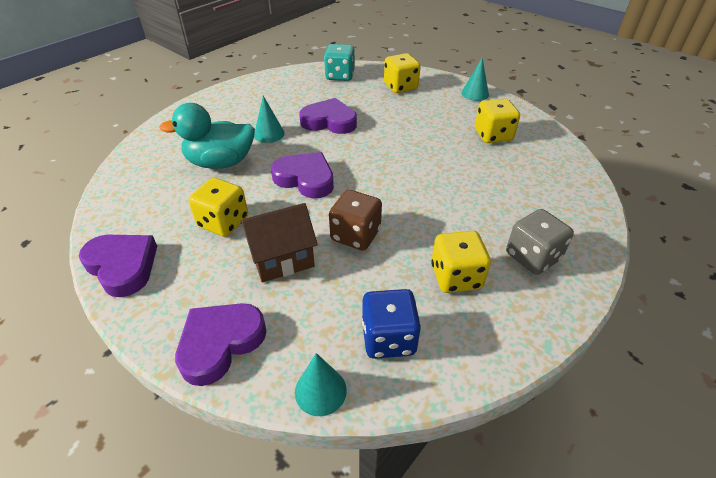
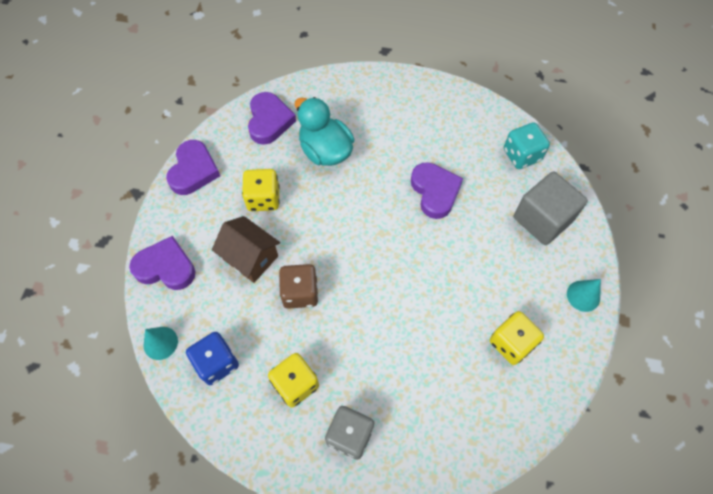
camera: 60 degrees right, 20 degrees up
turquoise cone [254,96,285,143] -> none
purple heart [271,152,334,198] -> purple heart moved to [248,92,296,145]
yellow dice [384,53,421,93] -> grey cube [514,172,588,245]

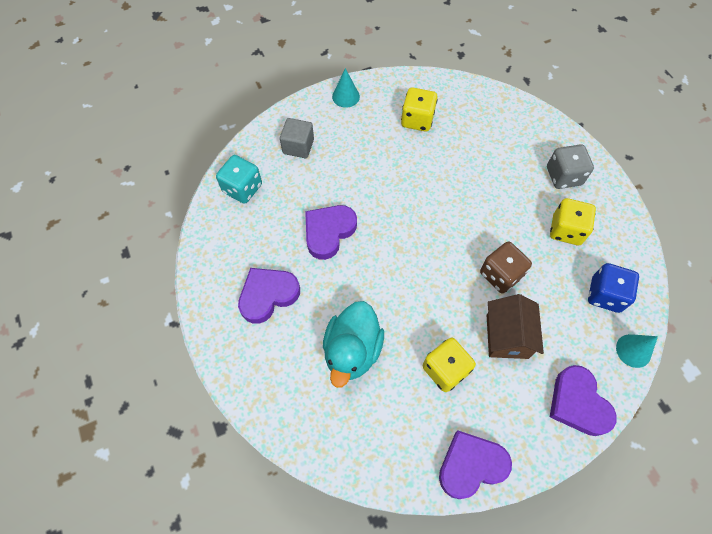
camera: 125 degrees left, 0 degrees up
purple heart [248,92,296,145] -> purple heart moved to [238,268,300,324]
grey cube [514,172,588,245] -> grey cube [280,118,314,158], size x0.63

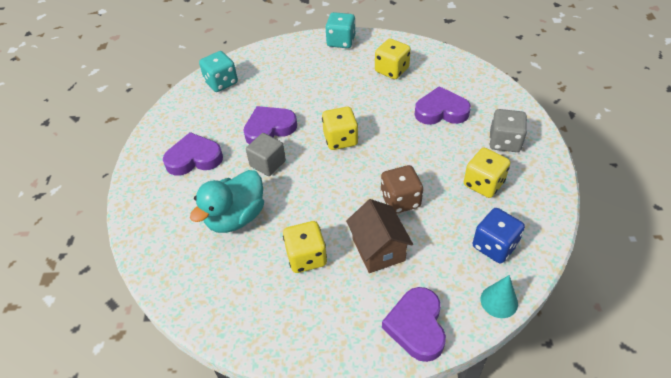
camera: 25 degrees right, 15 degrees down
grey cube [280,118,314,158] -> grey cube moved to [246,133,286,176]
turquoise cone [332,68,360,108] -> turquoise dice [325,12,355,48]
purple heart [439,430,512,499] -> purple heart moved to [415,86,471,125]
brown house [486,294,544,359] -> brown house turned 45 degrees counterclockwise [346,199,413,273]
none -> yellow dice [322,107,358,150]

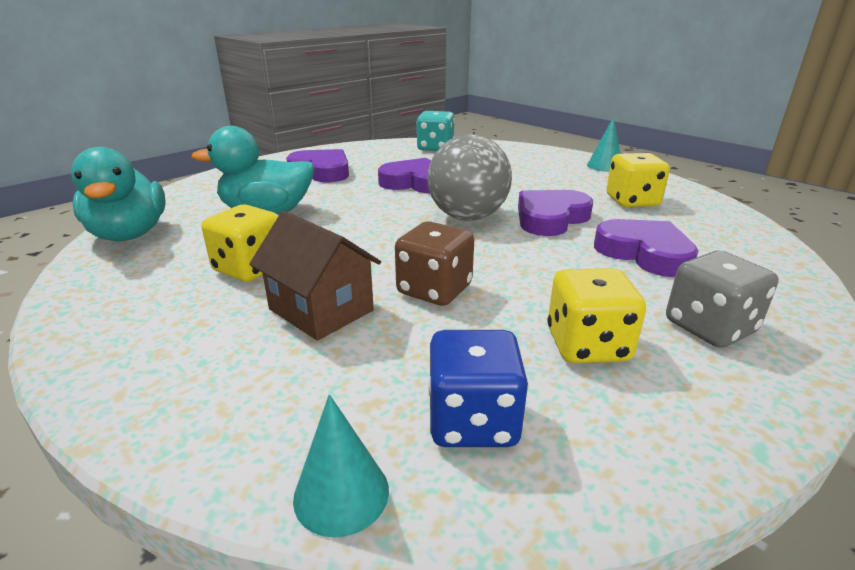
camera: 45 degrees right, 20 degrees down
grey cube [246,133,286,176] -> none
yellow dice [322,107,358,150] -> grey ball [427,135,512,221]
turquoise dice [325,12,355,48] -> turquoise cone [587,117,620,172]
brown house [346,199,413,273] -> brown house turned 75 degrees counterclockwise [249,211,381,341]
purple heart [382,287,446,362] -> purple heart moved to [518,190,593,236]
none -> turquoise duck [71,147,165,241]

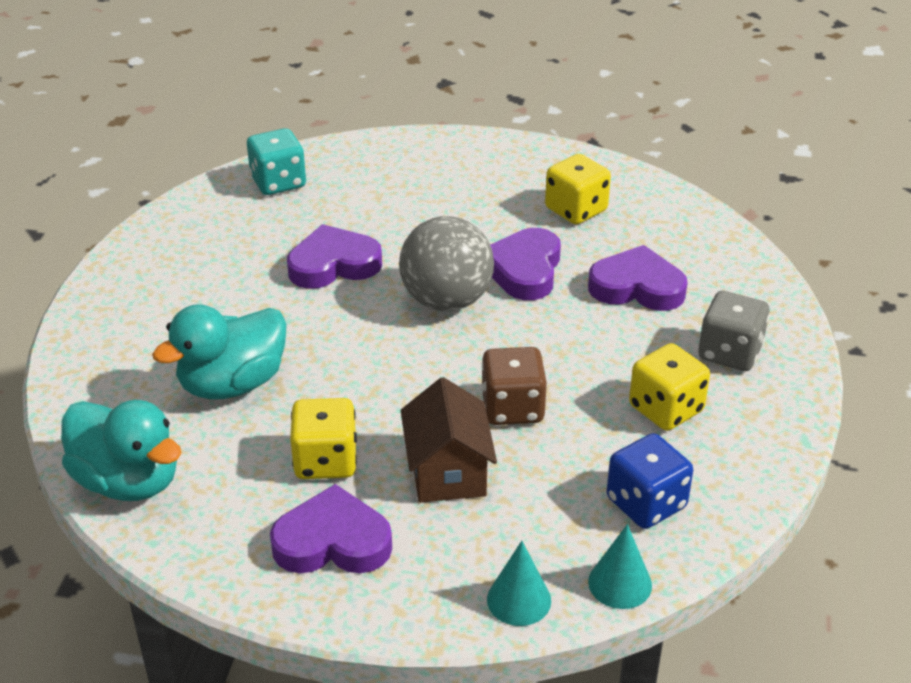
camera: 35 degrees left, 10 degrees up
brown house [249,211,381,341] -> brown house turned 75 degrees clockwise [401,377,497,503]
purple heart [286,149,349,182] -> purple heart moved to [270,484,392,573]
turquoise cone [587,117,620,172] -> turquoise cone moved to [487,541,551,626]

